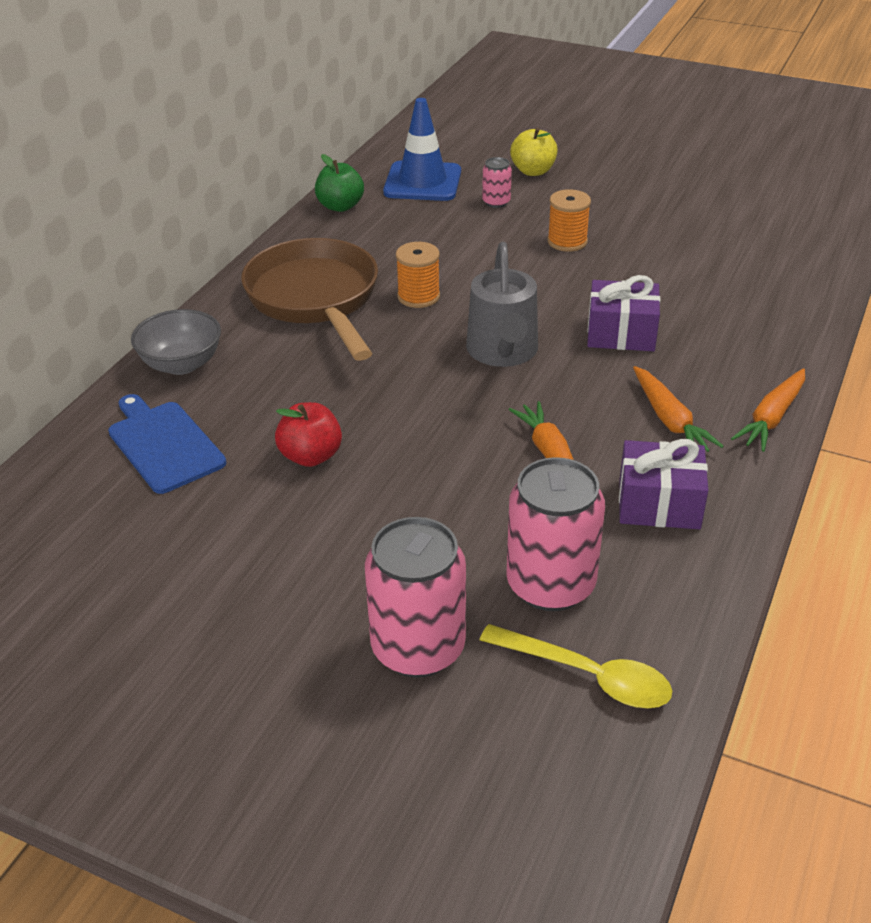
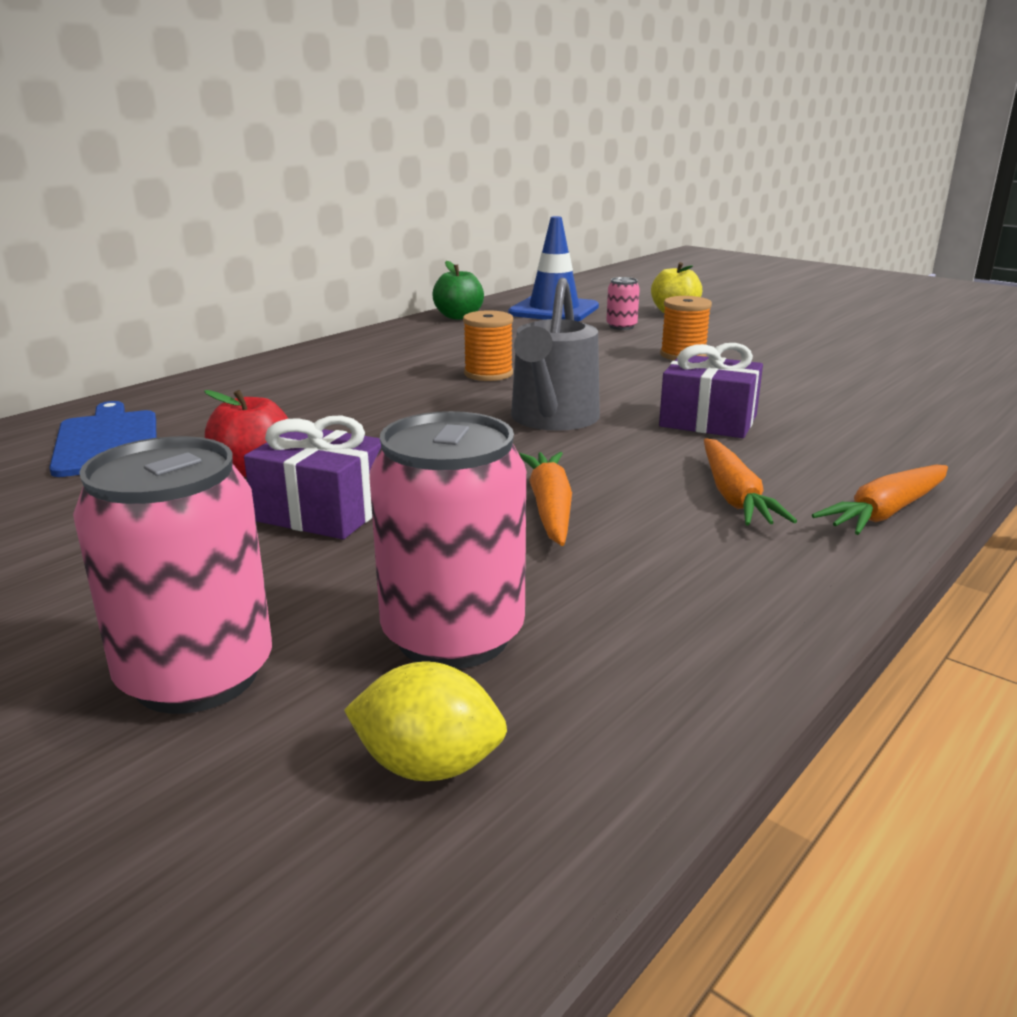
camera: 15 degrees right, 15 degrees down
grey bowl [131,309,221,375] -> none
brown pan [241,238,378,361] -> none
yellow spoon [480,624,672,708] -> yellow lemon [344,661,507,781]
purple gift [619,439,708,529] -> purple gift moved to [244,415,381,539]

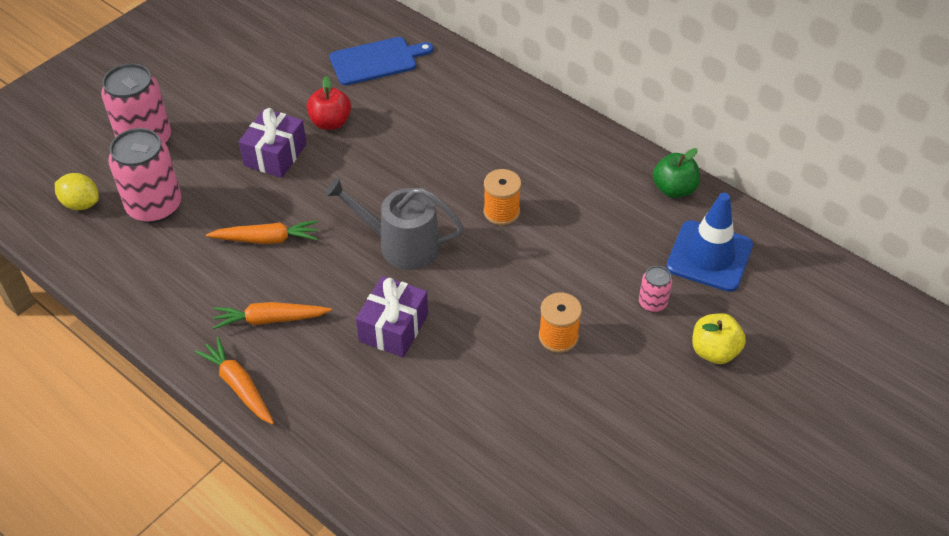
camera: 90 degrees right, 25 degrees up
yellow lemon [344,661,507,781] -> yellow lemon turned 75 degrees counterclockwise [55,173,99,210]

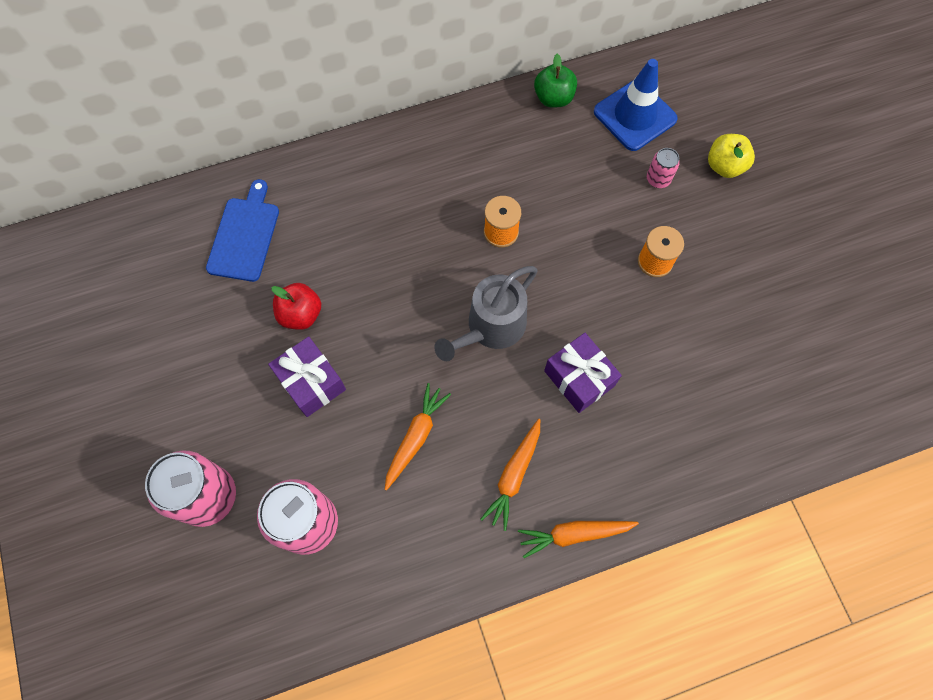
camera: 60 degrees left, 20 degrees up
yellow lemon [55,173,99,210] -> none

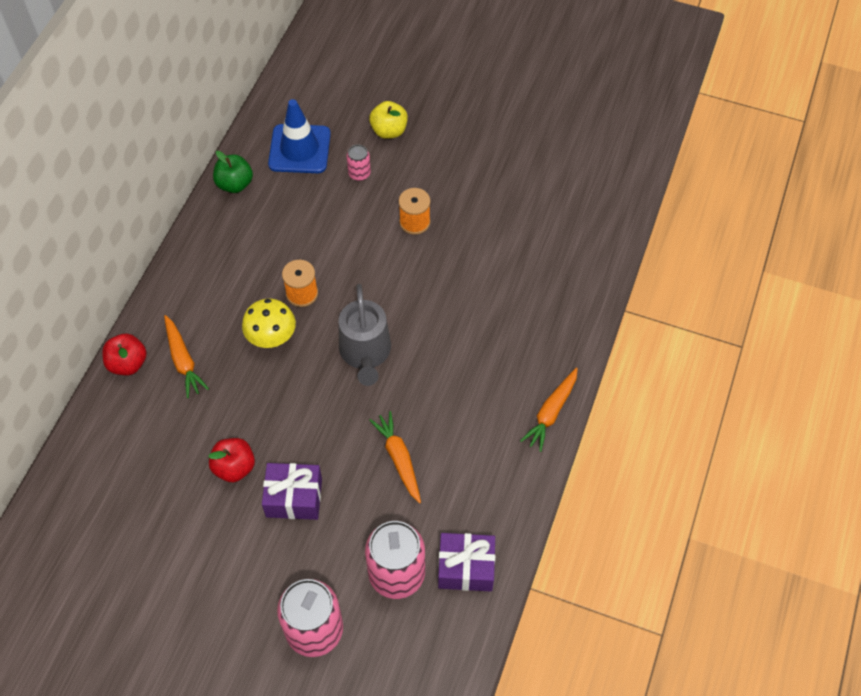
camera: 50 degrees left, 10 degrees down
blue cutting board [206,179,279,282] -> none
orange carrot [481,419,540,531] -> orange carrot moved to [164,315,209,398]
purple gift [544,333,622,413] -> purple gift moved to [438,533,495,591]
none -> red apple [102,334,147,375]
none -> yellow mushroom [242,299,296,348]

